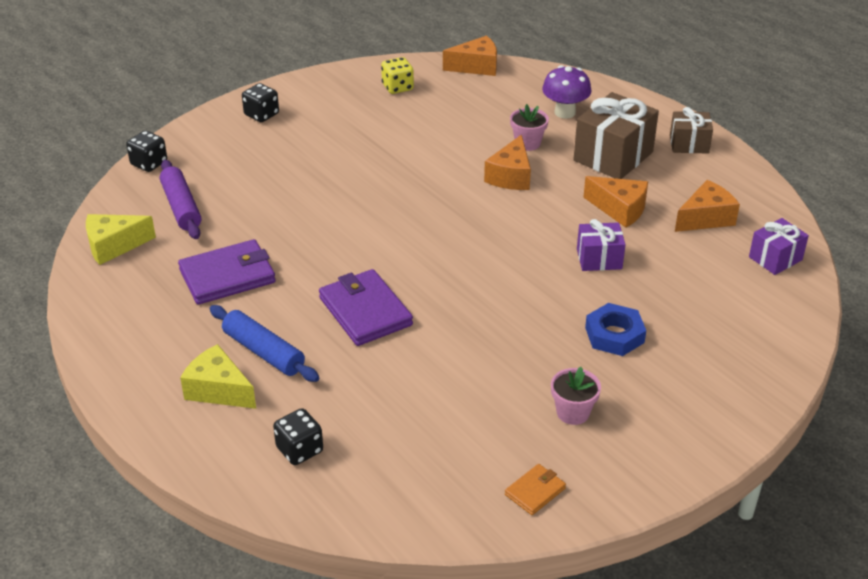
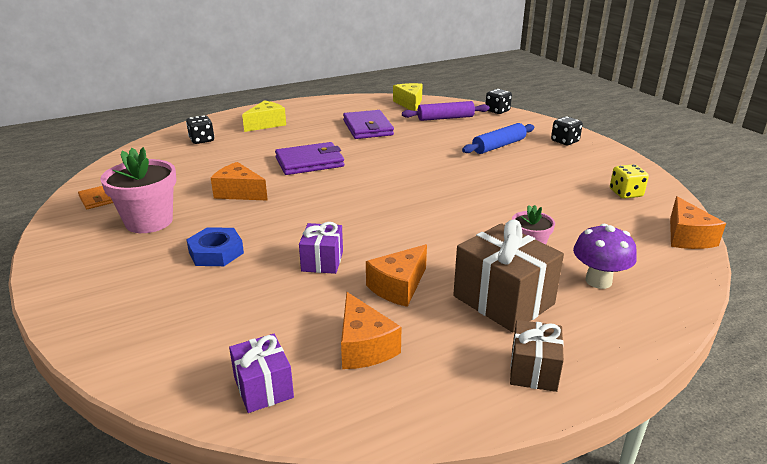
camera: 100 degrees right, 10 degrees down
blue rolling pin [210,305,319,382] -> blue rolling pin moved to [462,123,534,154]
orange cheese [484,135,531,190] -> orange cheese moved to [211,162,268,201]
pink flower pot [551,367,601,425] -> pink flower pot [100,147,176,233], size x1.77

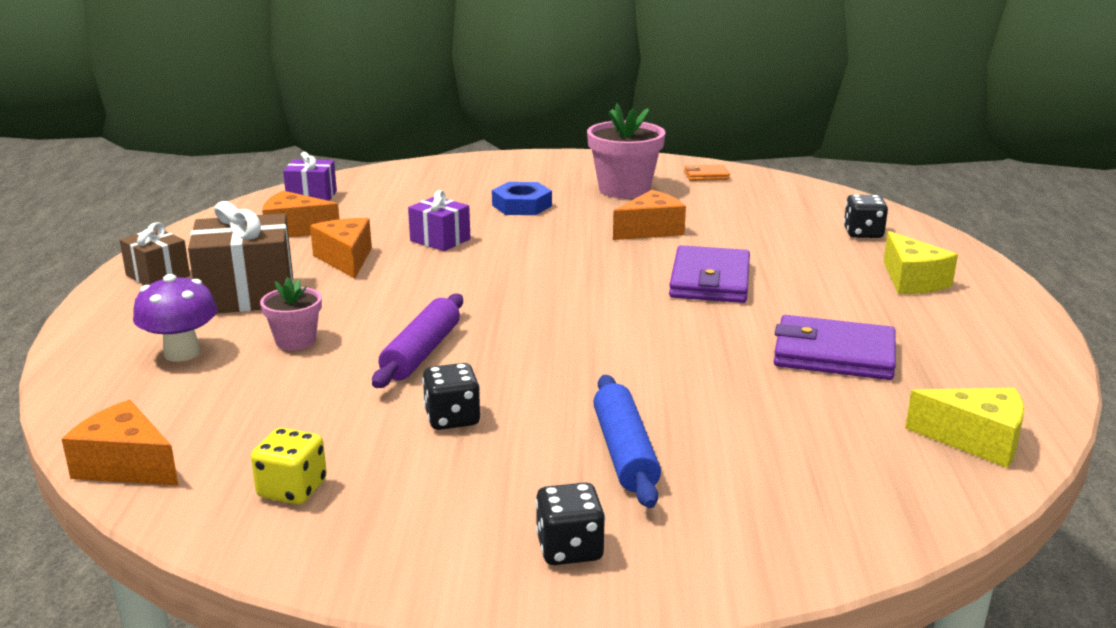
camera: 120 degrees right, 5 degrees down
purple rolling pin [402,101,490,121] -> purple rolling pin moved to [372,294,463,388]
black dice [486,89,512,114] -> black dice moved to [422,363,480,430]

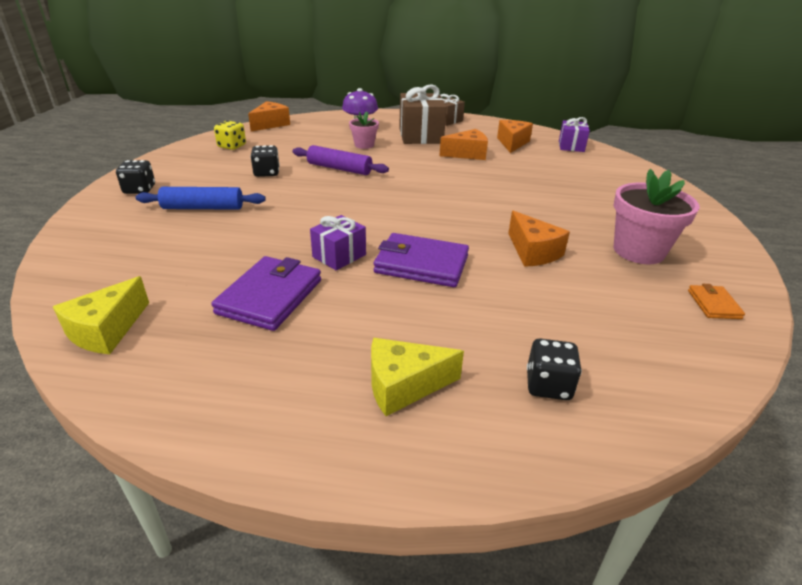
camera: 95 degrees right, 10 degrees up
purple gift [408,190,471,251] -> purple gift moved to [310,215,366,270]
blue nut [492,182,552,215] -> none

